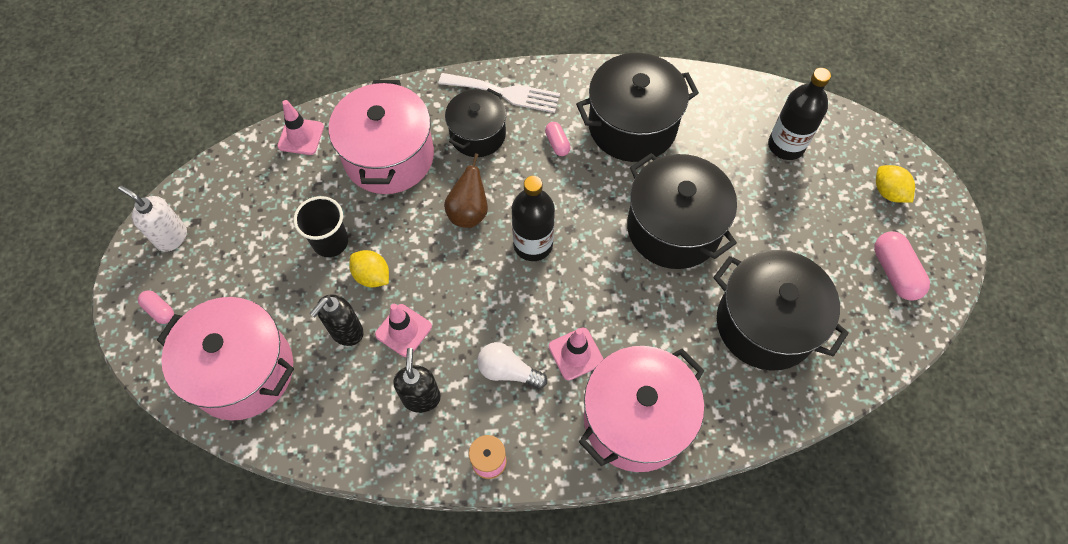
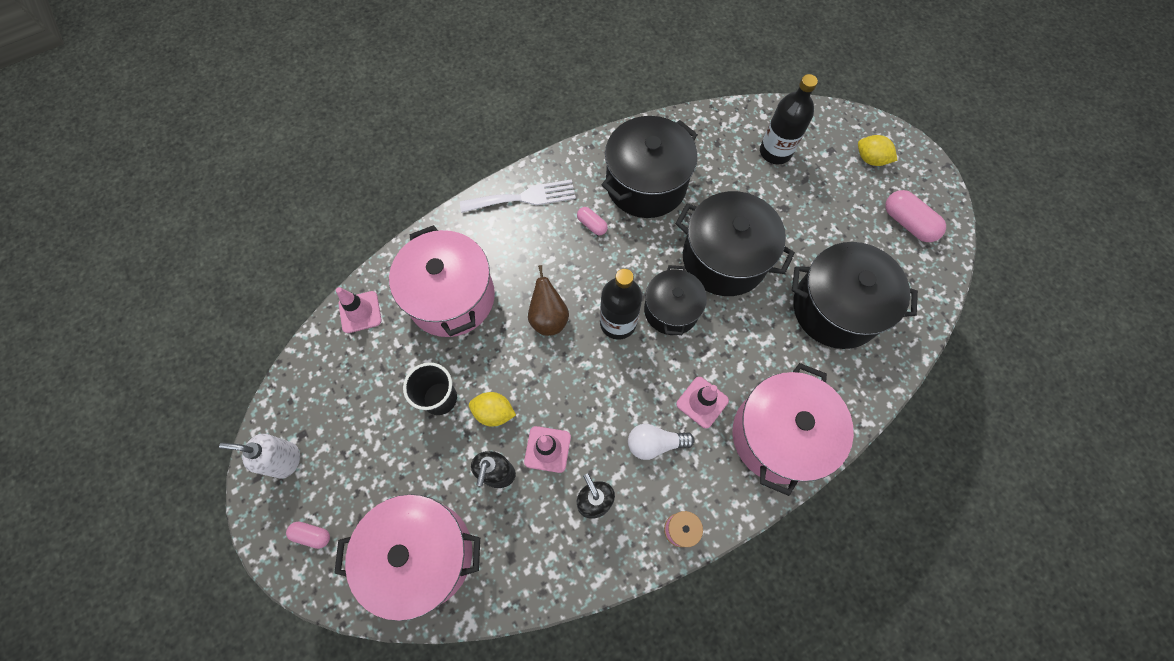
camera: 25 degrees left, 5 degrees up
black pot [445,88,506,157] -> black pot moved to [644,265,707,335]

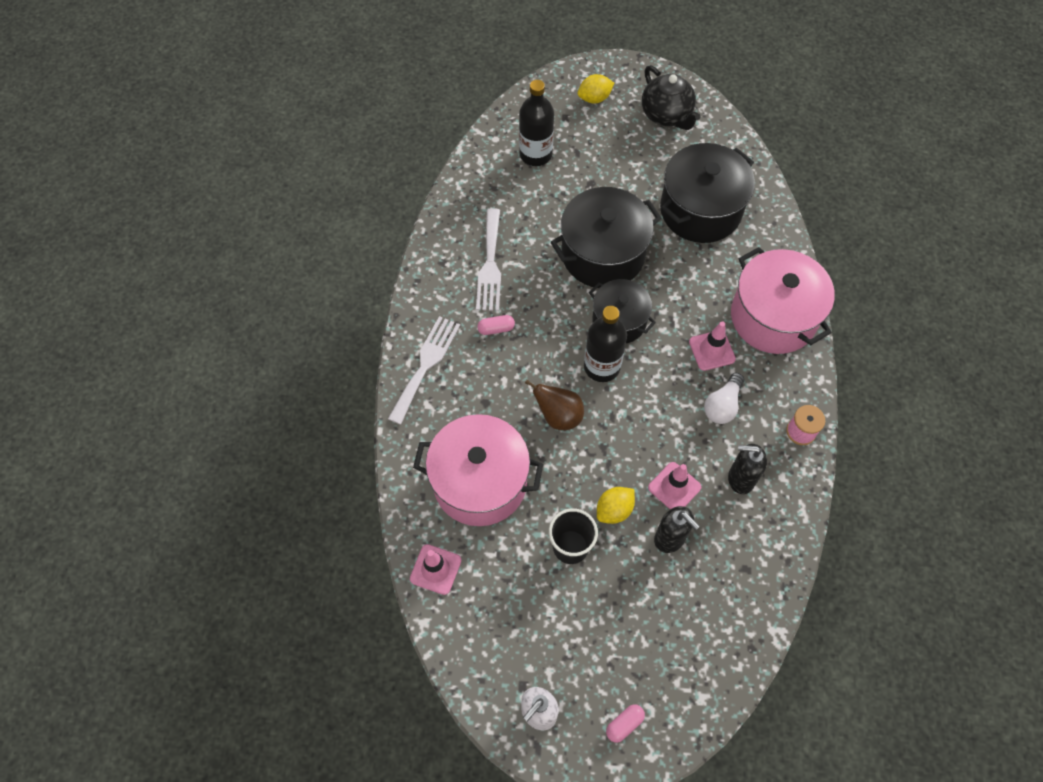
camera: 55 degrees left, 5 degrees down
pink pot [334,494,480,621] -> none
black pot [602,116,698,218] -> white fork [476,208,501,311]
pink capsule [885,190,946,242] -> black teapot [642,65,701,130]

